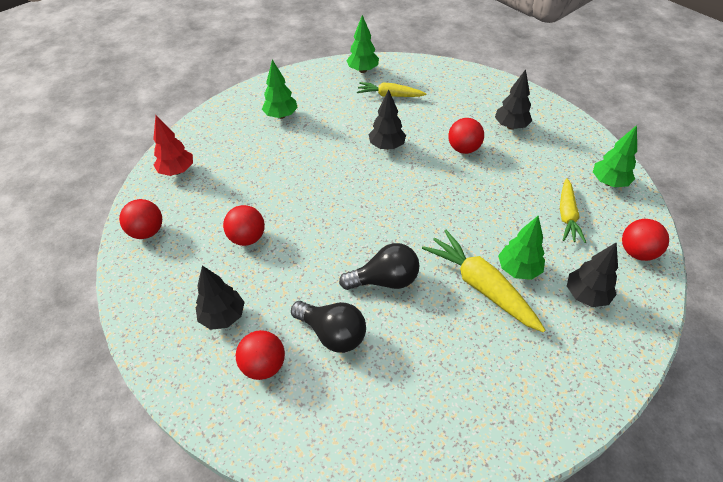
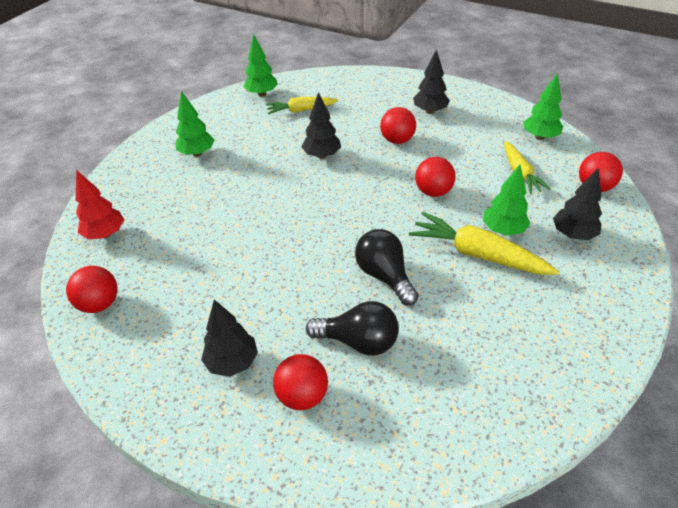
camera: 20 degrees left, 5 degrees down
red ball [223,205,265,246] -> red ball moved to [415,157,456,197]
black light bulb [339,243,420,290] -> black light bulb turned 90 degrees counterclockwise [355,229,419,306]

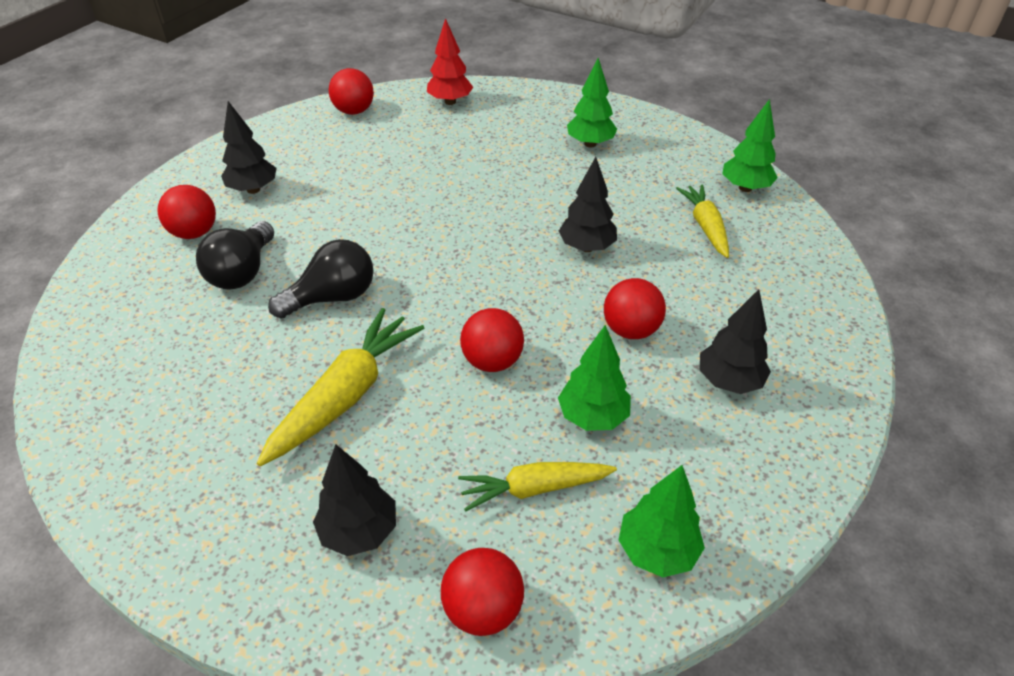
camera: 90 degrees right, 0 degrees up
green tree [483,165,530,236] -> green tree moved to [558,325,631,431]

